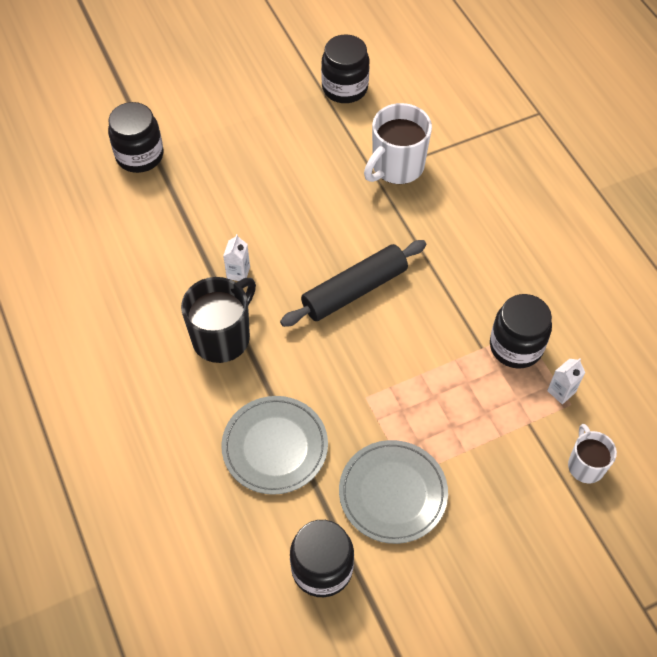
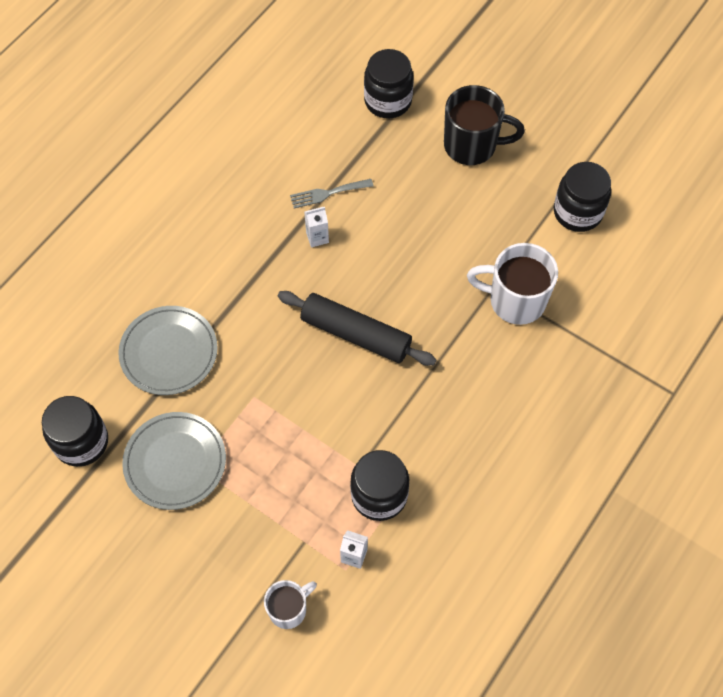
camera: 60 degrees right, 5 degrees up
black mug [181,277,256,363] -> black mug moved to [444,85,525,165]
none -> grey fork [290,179,373,208]

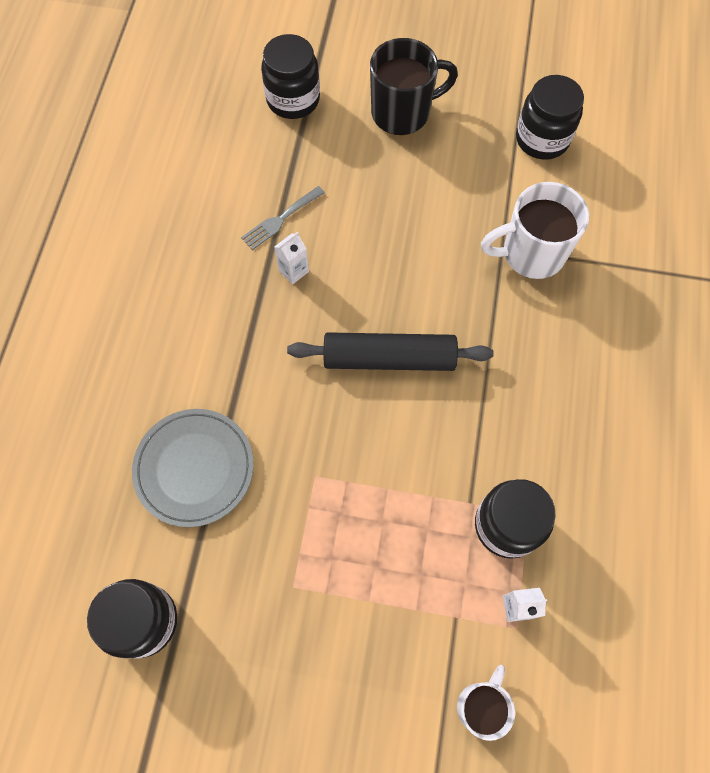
camera: 25 degrees left, 5 degrees up
grey plate [122,412,226,510] -> none

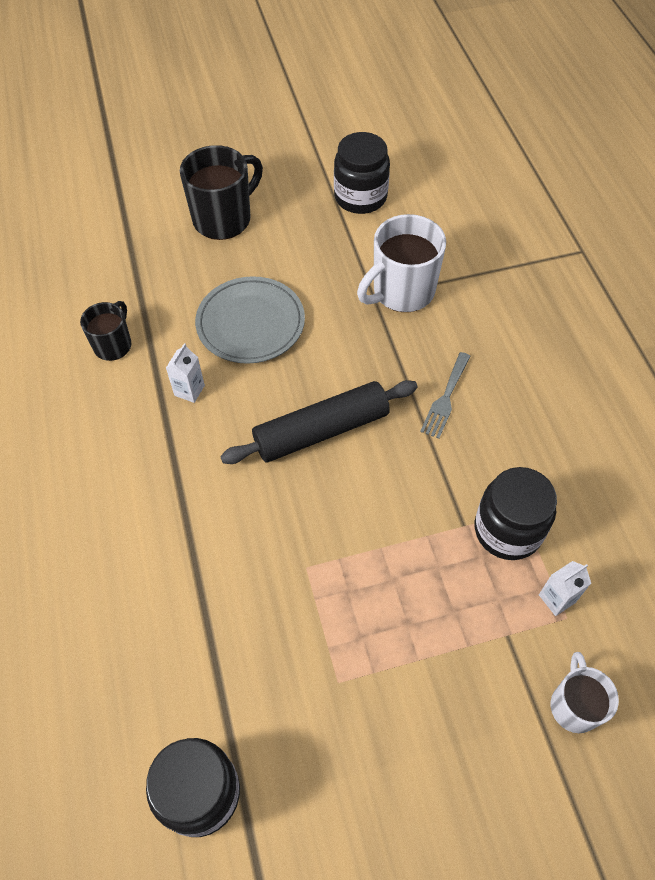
camera: 25 degrees left, 10 degrees down
grey plate [132,409,254,527] -> grey plate moved to [195,276,305,364]
grey fork [241,186,325,250] -> grey fork moved to [420,352,471,439]
black jar [261,34,320,119] -> none
none -> black mug [80,301,131,361]

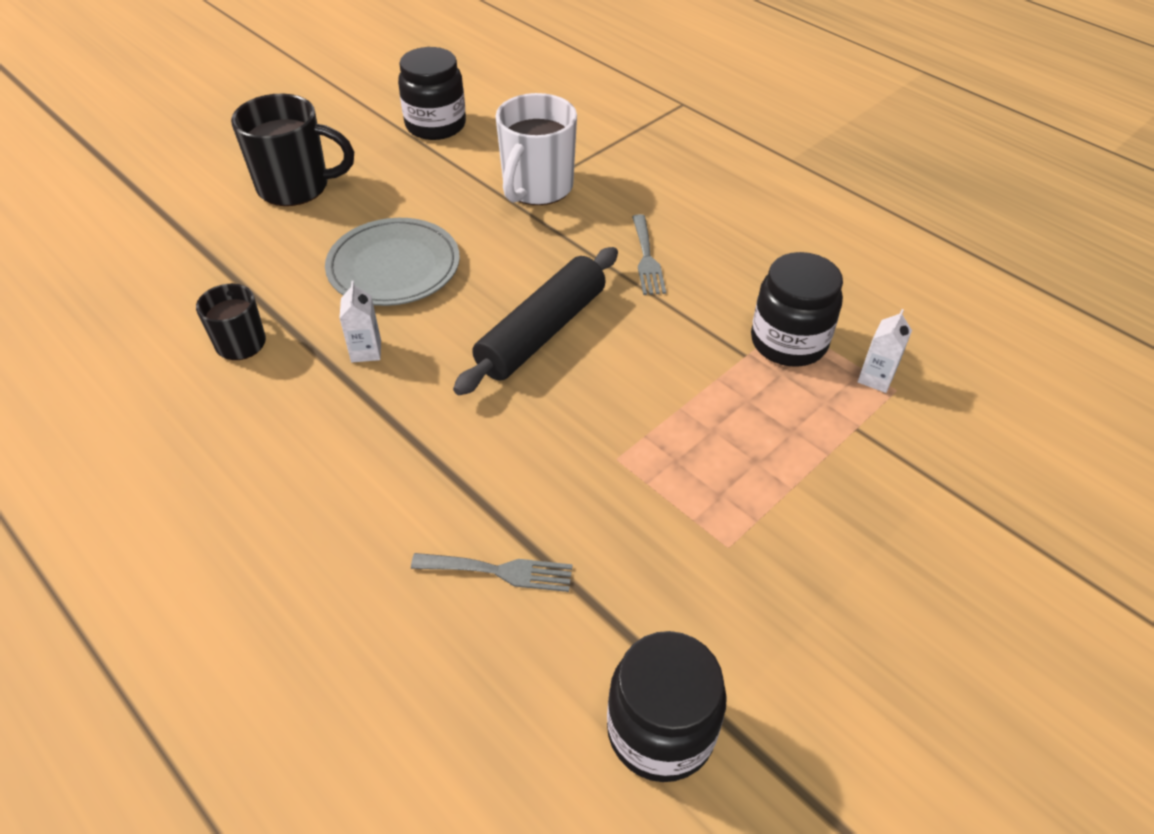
camera: 30 degrees left, 10 degrees down
black mug [180,145,263,240] -> black mug turned 75 degrees clockwise [231,94,354,206]
white mug [551,652,619,733] -> none
none -> grey fork [411,553,572,592]

